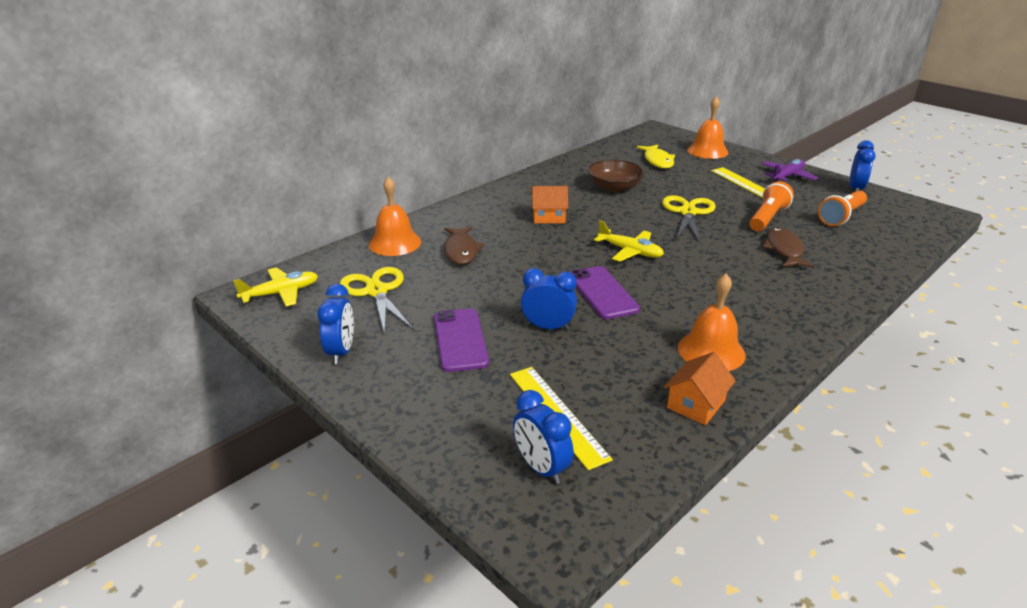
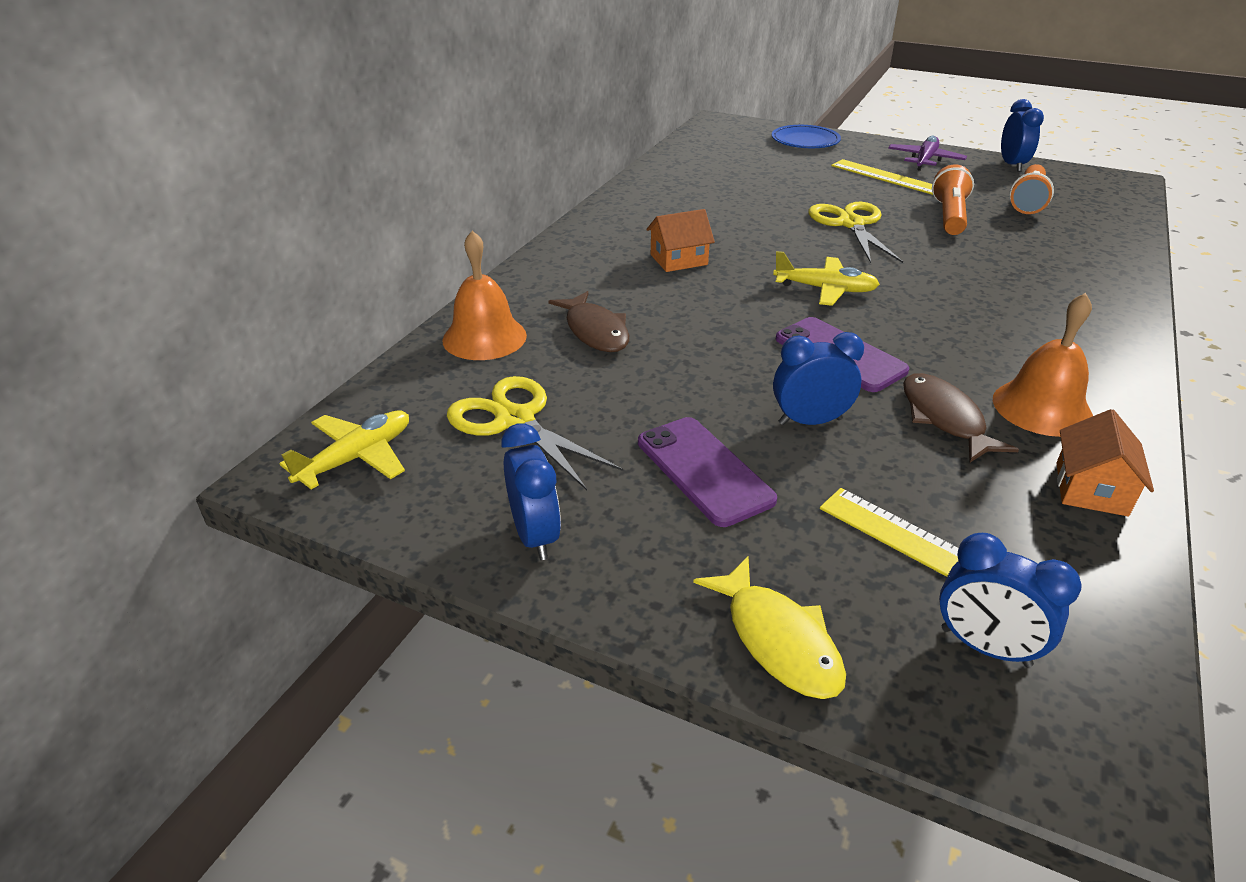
camera: 20 degrees left, 5 degrees up
brown bowl [588,160,645,192] -> none
yellow fish [637,145,675,168] -> yellow fish moved to [693,556,846,699]
orange bell [687,96,728,159] -> blue plate [772,125,841,148]
brown fish [763,227,814,268] -> brown fish moved to [903,373,1019,463]

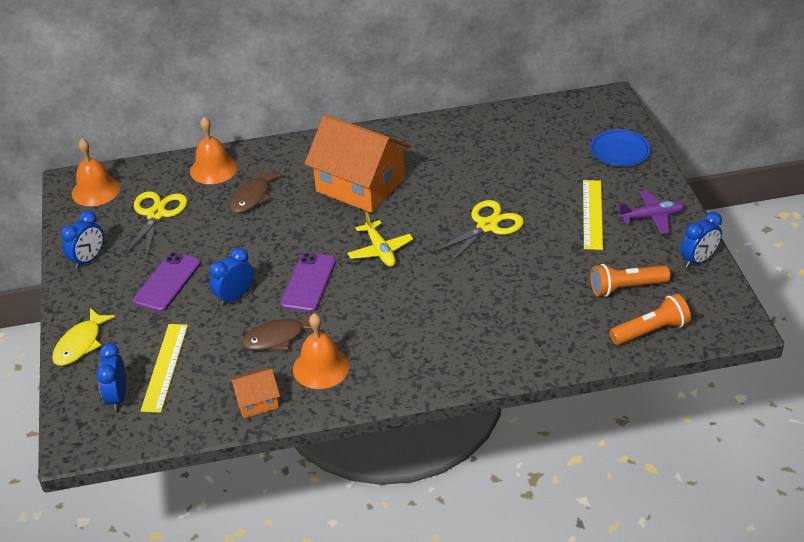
camera: 55 degrees right, 5 degrees up
yellow plane [280,411,409,489] -> orange bell [72,138,120,206]
orange house [646,209,715,272] -> orange house [304,114,411,213], size x2.20
blue clock [773,332,864,425] -> blue clock turned 90 degrees counterclockwise [209,248,254,306]
brown fish [903,373,1019,463] -> brown fish turned 150 degrees counterclockwise [242,311,323,351]
orange flashlight [932,164,974,235] -> orange flashlight moved to [609,294,691,345]

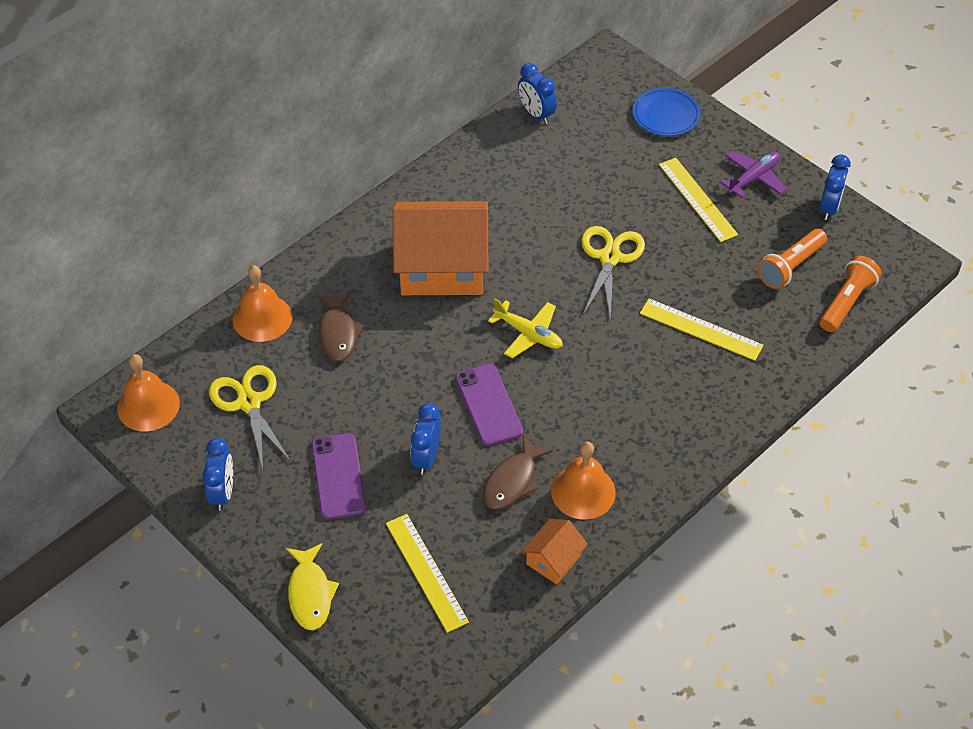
camera: 35 degrees left, 10 degrees up
blue clock [96,343,126,411] -> blue clock moved to [518,63,557,124]
none -> yellow ruler [640,298,764,361]

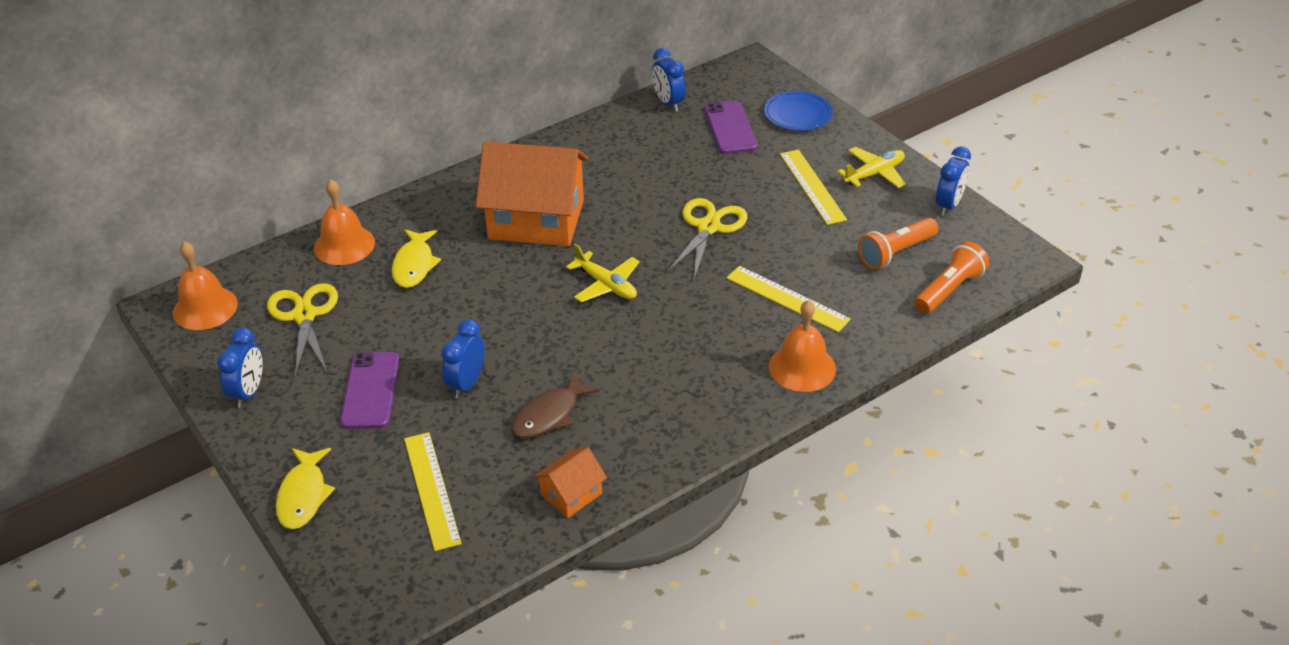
camera: 10 degrees right, 10 degrees down
brown fish [318,292,364,361] -> yellow fish [392,229,441,288]
purple phone [455,364,523,446] -> purple phone moved to [704,101,758,154]
orange bell [551,442,616,520] -> orange bell moved to [769,300,836,392]
purple plane [720,151,787,198] -> yellow plane [837,147,906,188]

